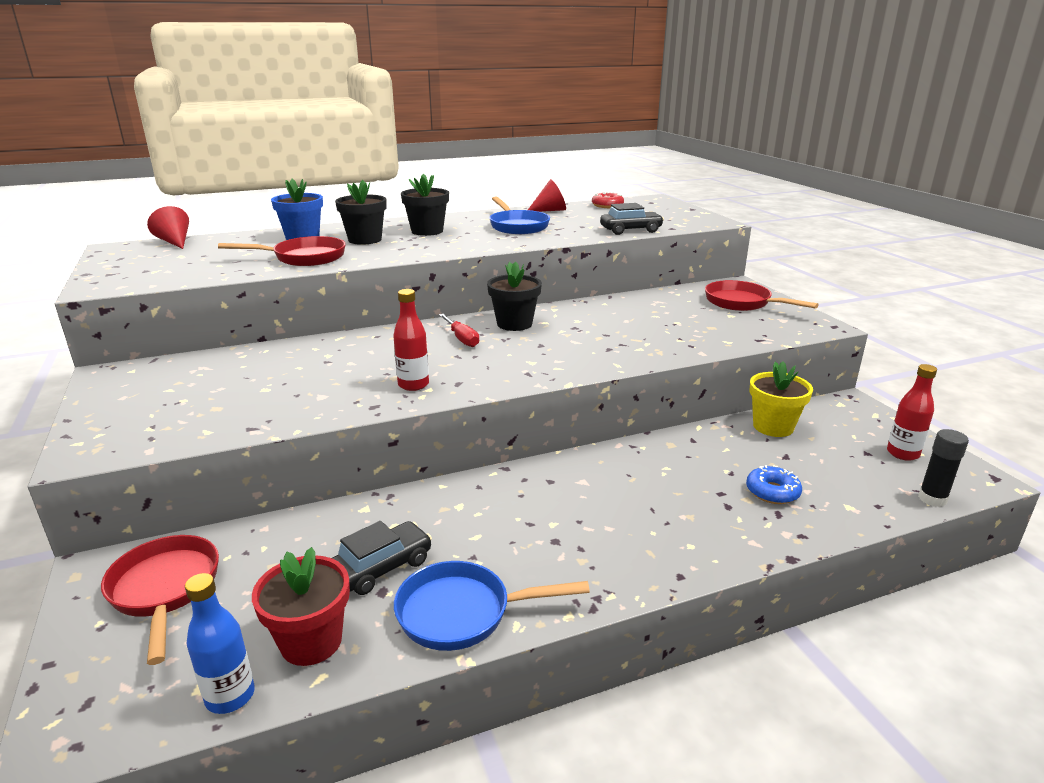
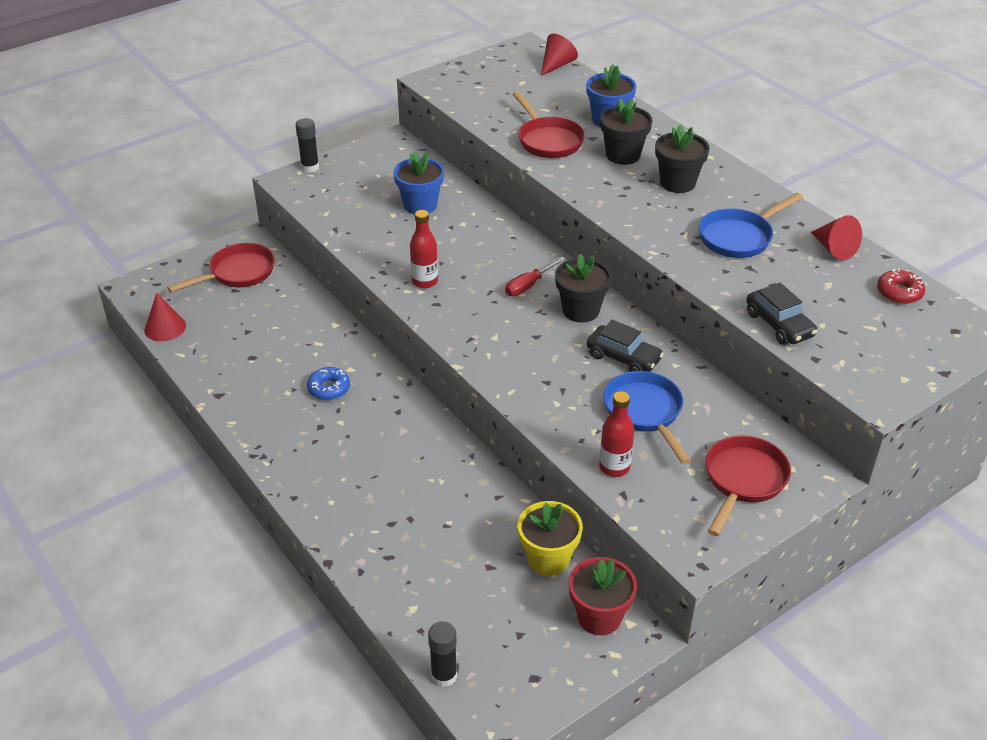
camera: 75 degrees right, 15 degrees up
blue bottle [185,573,255,714] -> red cone [144,293,186,341]
red flower pot [252,547,350,666] -> red flower pot moved to [569,557,637,635]
black car [332,521,432,595] -> black car moved to [587,320,664,372]
blue pan [394,561,590,651] -> blue pan moved to [603,371,691,464]
blue donut [746,465,802,504] -> blue donut moved to [307,367,350,400]
red bottle [887,364,937,461] -> red bottle moved to [599,391,634,477]
none -> black glue stick [295,118,319,172]
none -> blue flower pot [393,151,444,215]

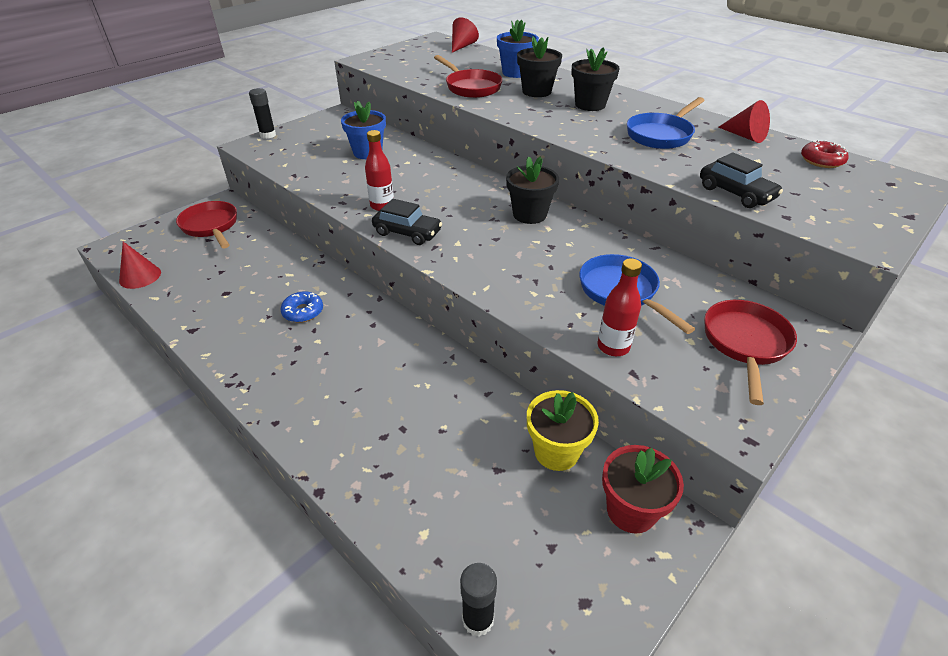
camera: 10 degrees left, 0 degrees up
red pan [167,243,275,292] -> red pan turned 75 degrees counterclockwise [176,201,237,248]
red screwdriver [505,257,565,296] -> none
black car [587,320,664,372] -> black car moved to [372,199,442,245]

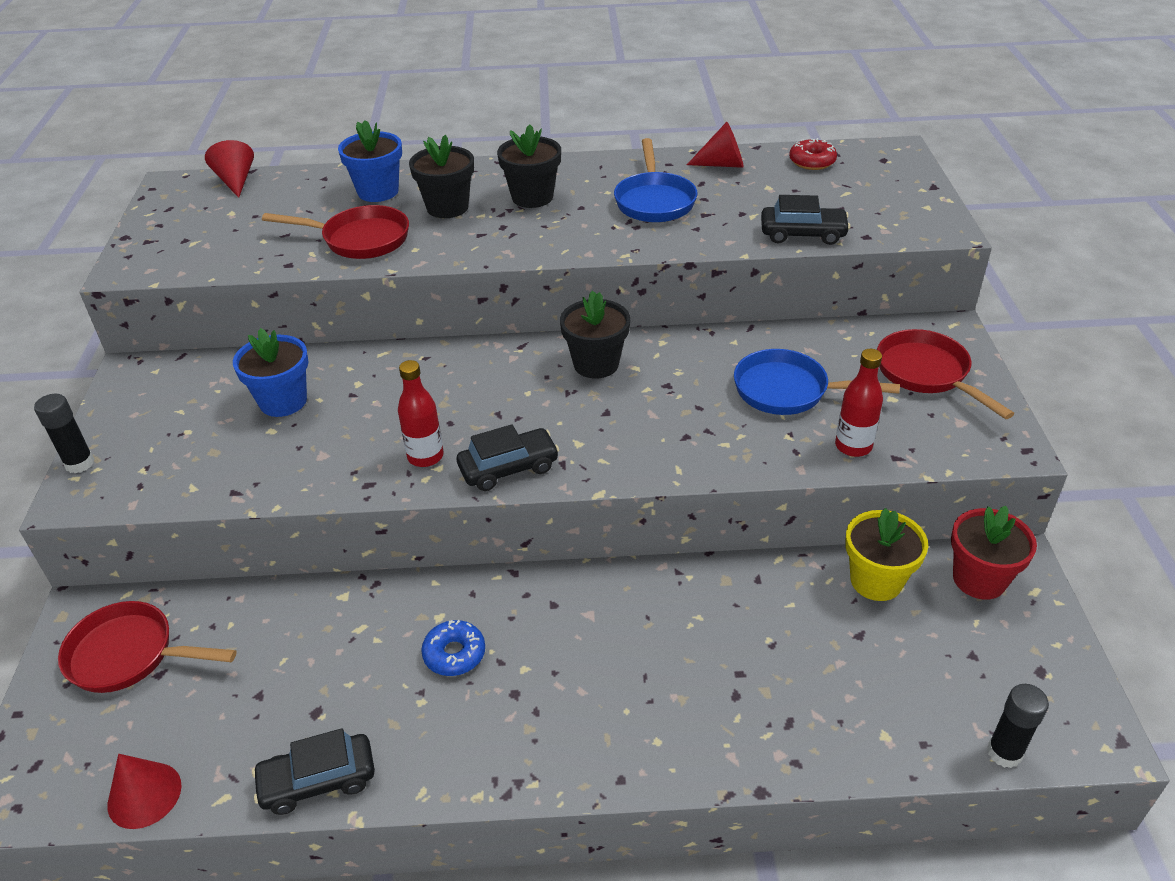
camera: 45 degrees left, 0 degrees up
none -> black car [252,728,375,815]

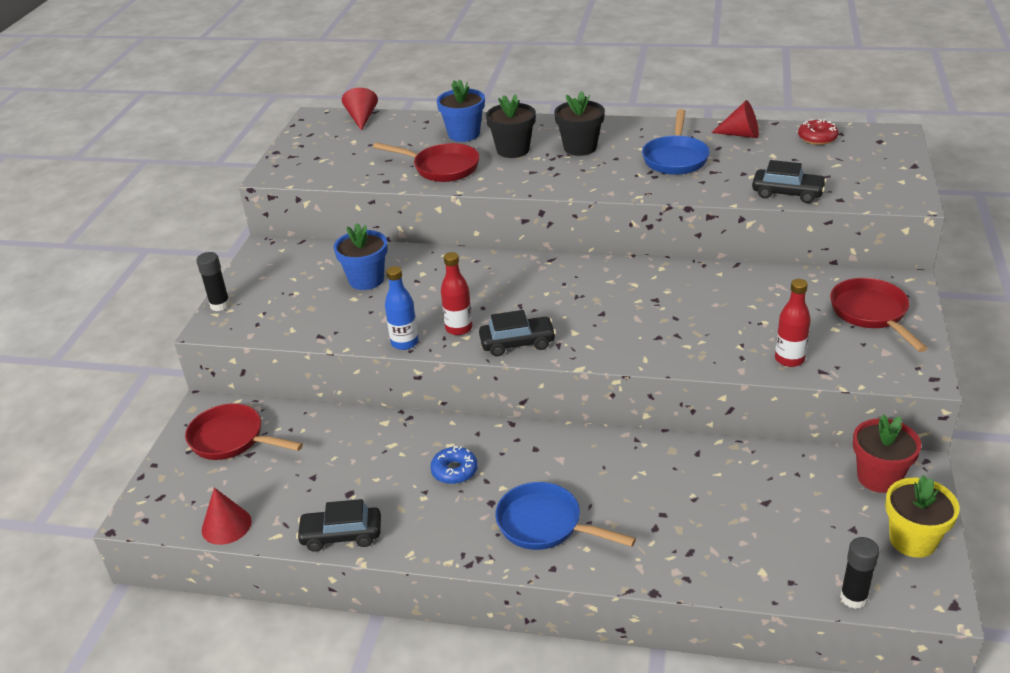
camera: 15 degrees right, 5 degrees down
black flower pot [560,291,630,379] -> none
blue pan [734,349,900,415] -> blue pan moved to [495,482,636,550]
yellow flower pot [845,508,928,601] -> yellow flower pot moved to [885,475,960,558]
none -> blue bottle [385,266,419,350]

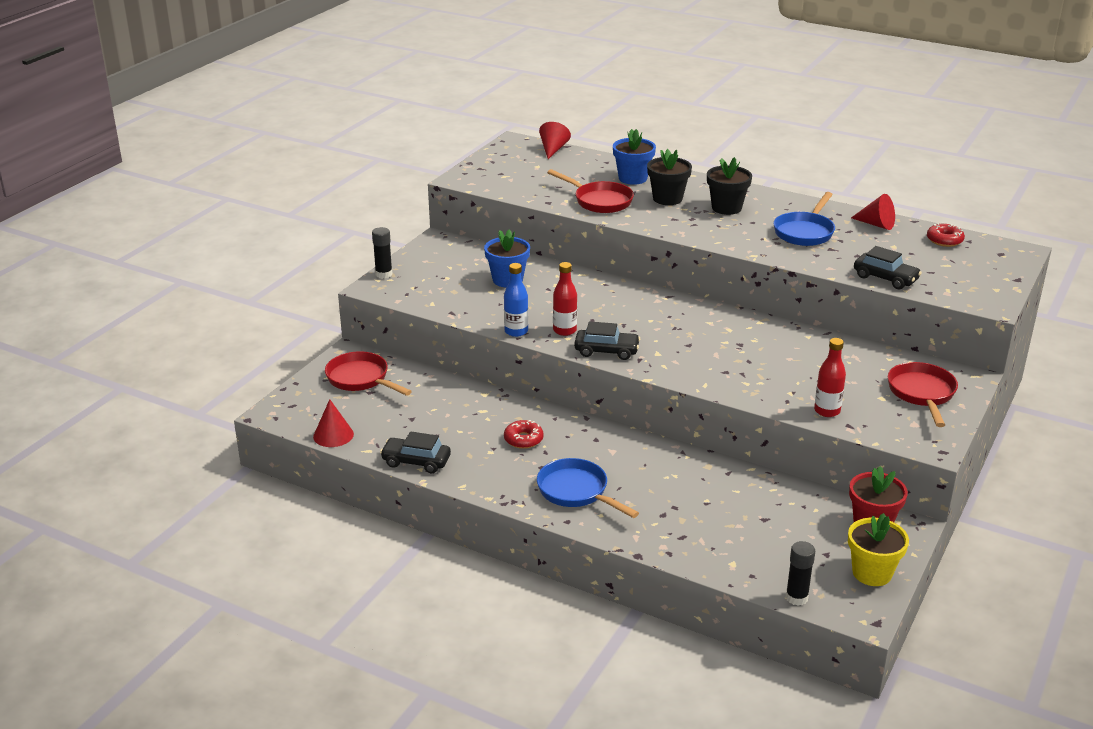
camera: 15 degrees right, 5 degrees down
blue donut [430,446,478,484] -> red donut [504,420,544,449]

